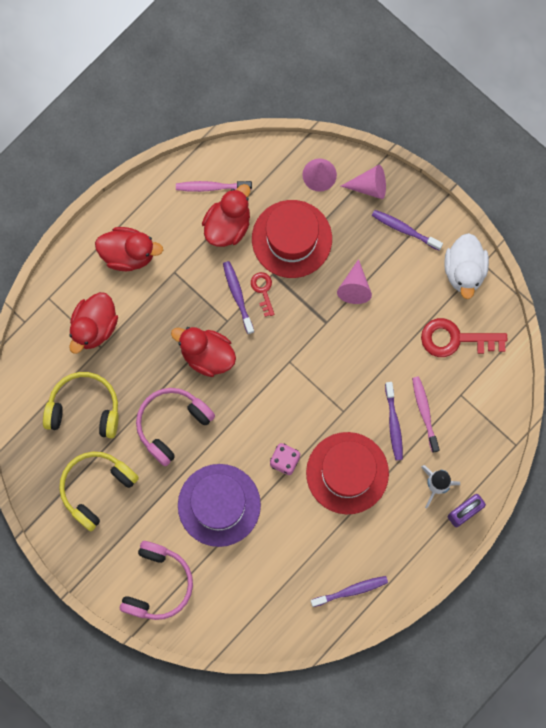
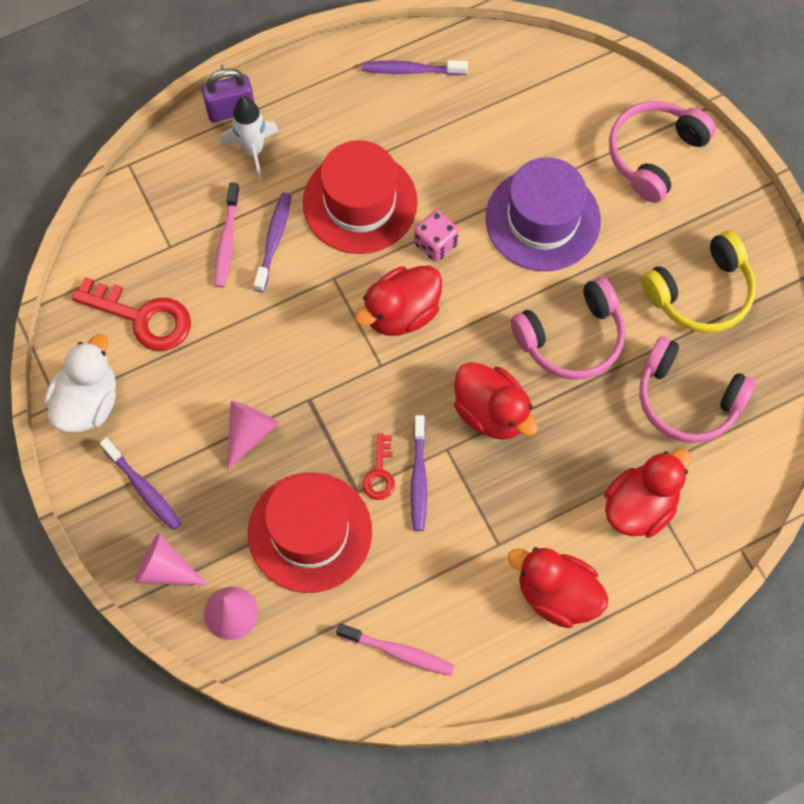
camera: 160 degrees left, 10 degrees down
yellow headphones [43,372,119,438] -> pink headphones [639,336,756,443]
red duck [202,184,250,247] -> red duck moved to [355,266,442,336]

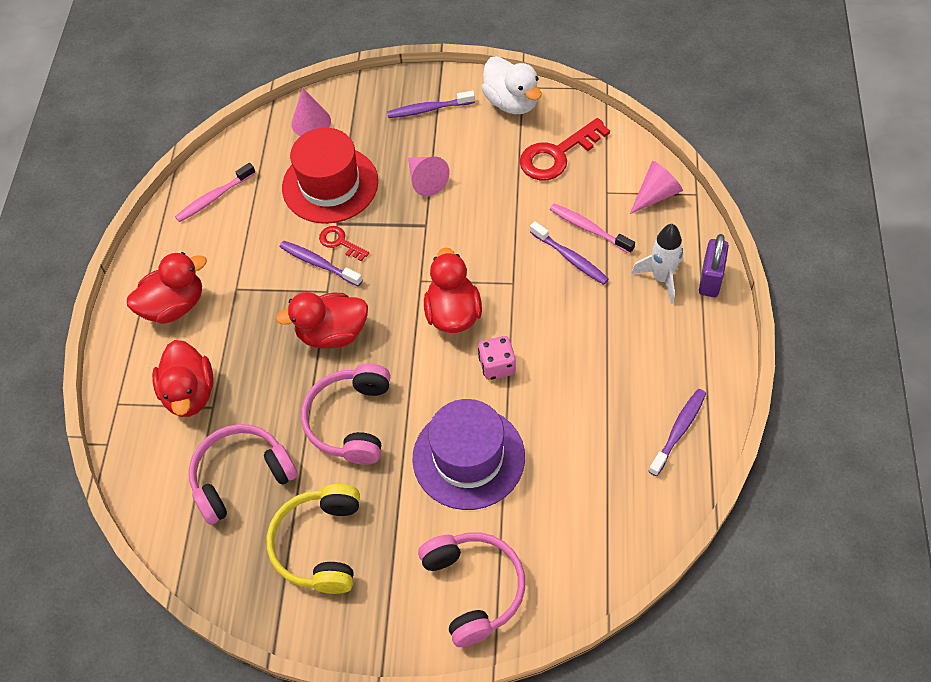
camera: 125 degrees right, 10 degrees down
pink cone [135,533,208,585] -> pink cone moved to [630,161,683,214]
red hat [303,140,418,254] -> none

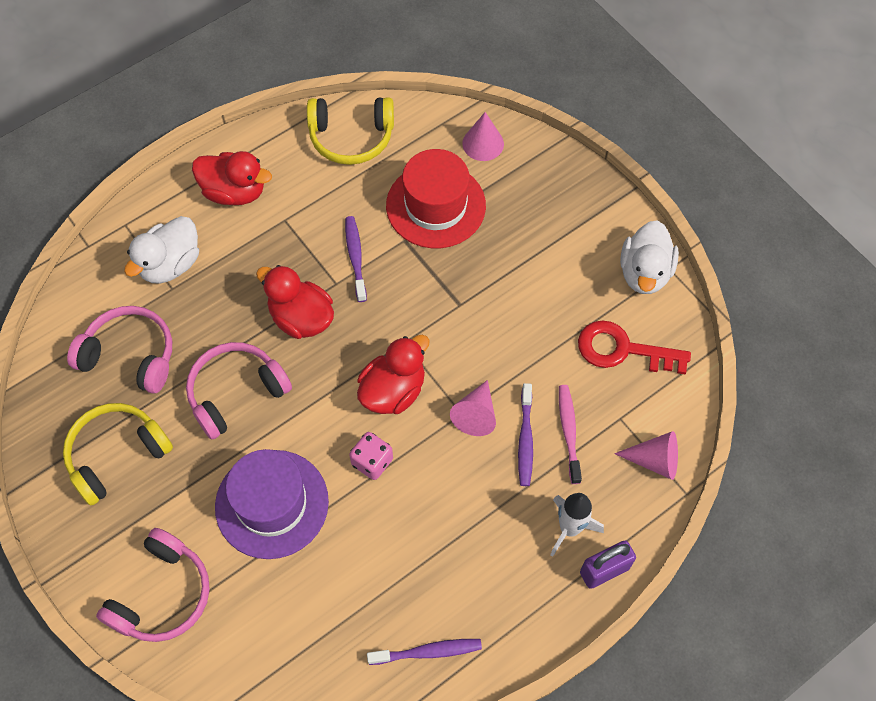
camera: 45 degrees right, 5 degrees up
red duck [152,340,214,417] -> white duck [124,216,199,283]
pink toothbrush [175,163,256,222] -> yellow headphones [307,97,394,165]
red key [319,226,369,261] -> none
purple toothbrush [387,90,475,118] -> none
pink cone [408,157,450,196] -> pink cone moved to [450,380,496,436]

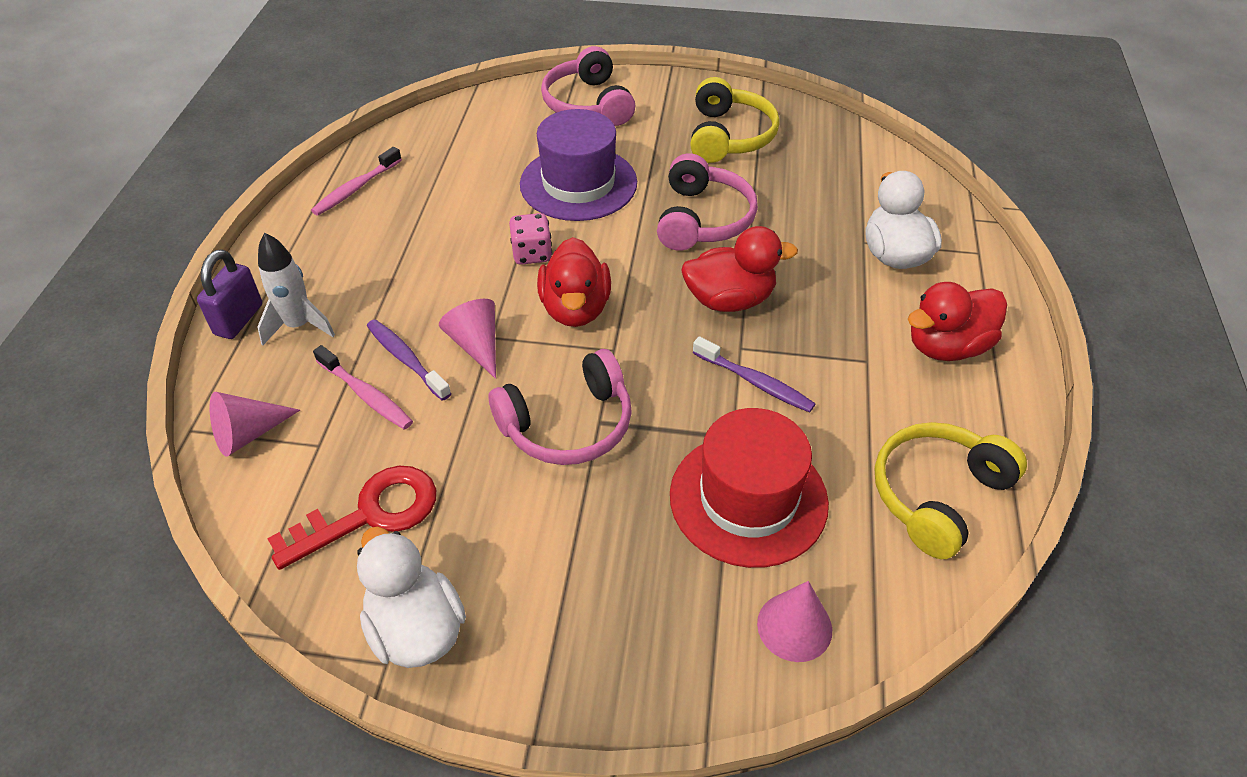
camera: 135 degrees right, 15 degrees down
pink headphones [67,306,172,394] -> pink headphones moved to [489,349,632,465]
purple toothbrush [367,639,482,665] -> pink toothbrush [311,147,402,215]

